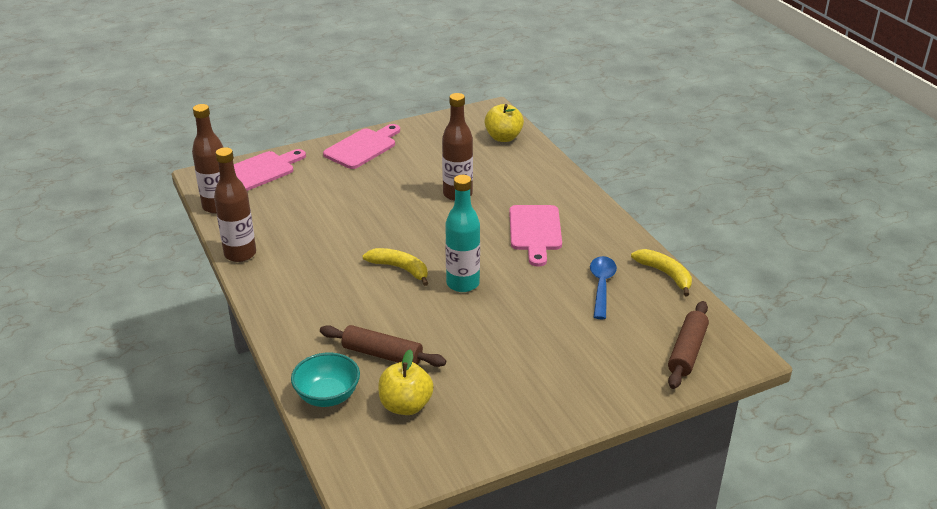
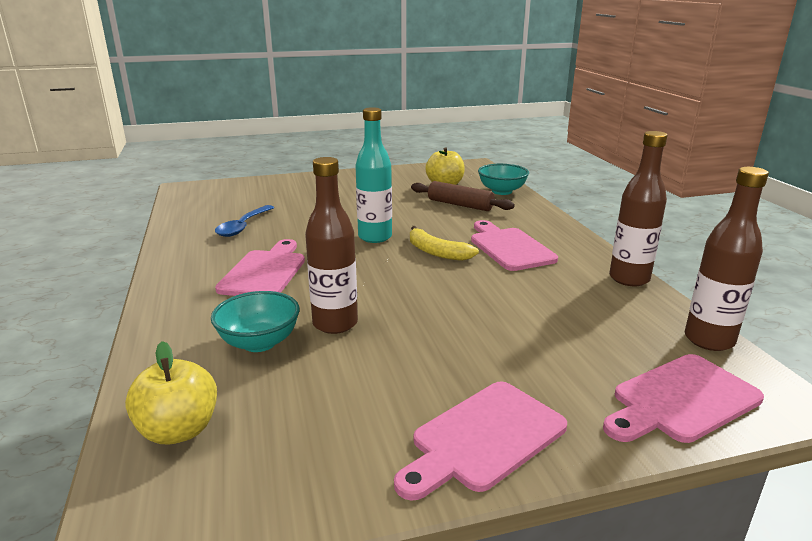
camera: 170 degrees left, 10 degrees down
yellow banana [631,249,692,296] -> none
brown rolling pin [668,301,709,389] -> none
none -> turquoise bowl [211,291,300,352]
none -> pink cutting board [471,220,558,271]

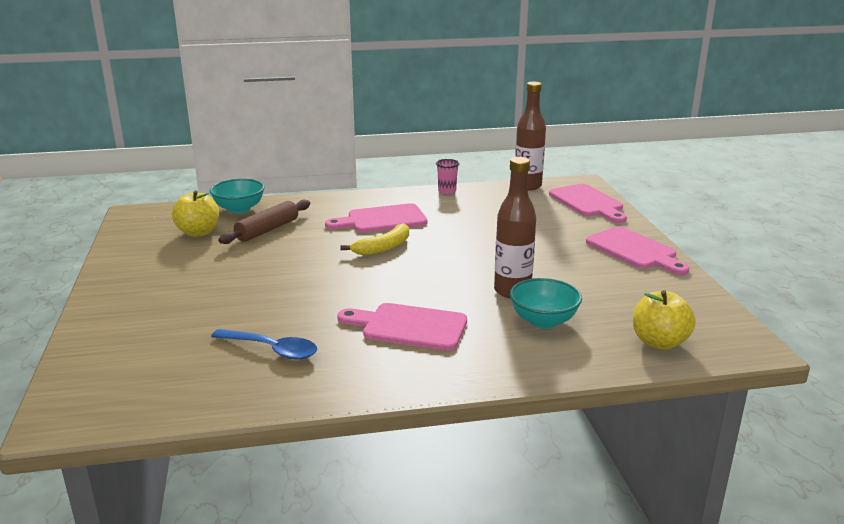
camera: 85 degrees left, 0 degrees up
turquoise bottle [355,107,392,243] -> none
brown bottle [609,131,668,286] -> pink cup [436,159,460,194]

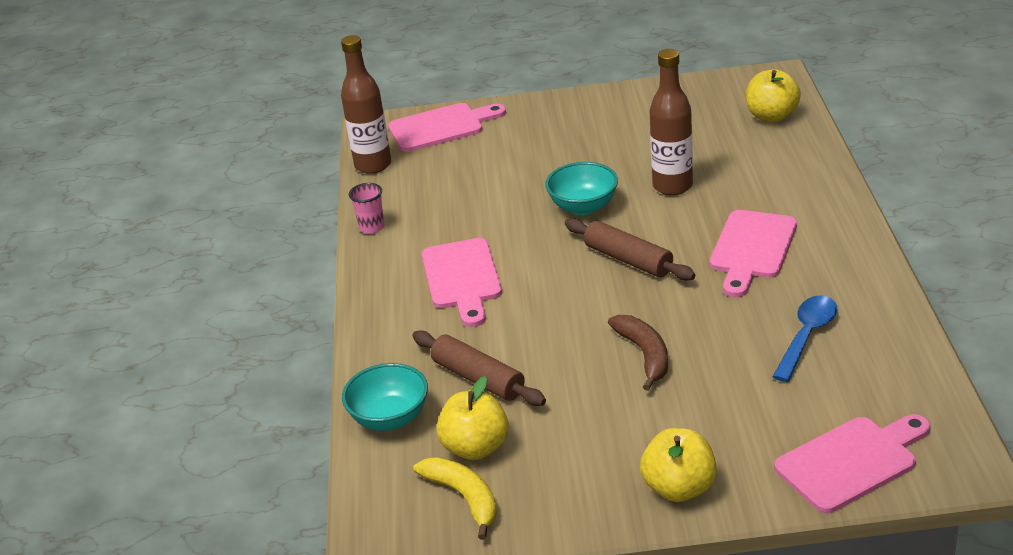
camera: 80 degrees left, 10 degrees up
yellow banana [340,223,409,256] -> yellow banana moved to [413,457,497,540]
turquoise bowl [510,278,582,329] -> turquoise bowl moved to [545,162,618,215]
pink cutting board [586,227,690,275] -> pink cutting board moved to [774,414,931,513]
none -> brown rolling pin [565,218,695,281]
none -> brown banana [608,315,668,391]
none -> yellow apple [640,428,717,502]

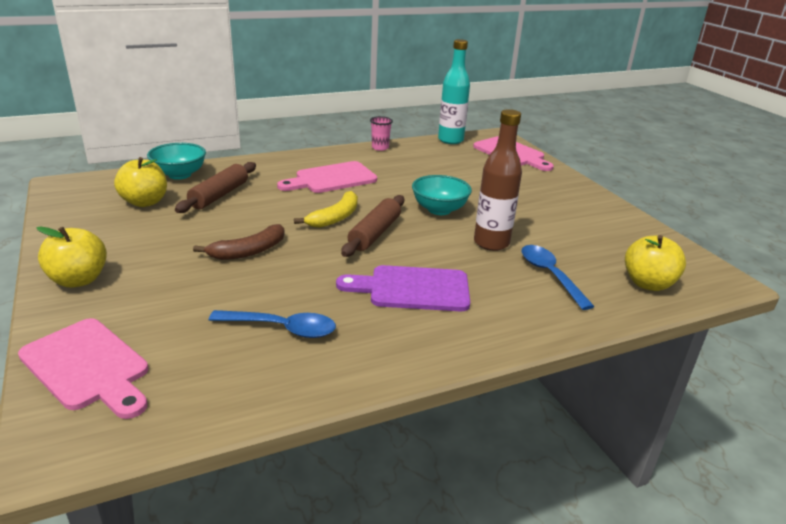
camera: 65 degrees right, 5 degrees down
brown bottle [341,35,391,174] -> turquoise bottle [438,39,470,144]
yellow banana [413,457,497,540] -> yellow banana moved to [294,191,358,228]
pink cutting board [710,210,797,297] -> purple cutting board [336,265,470,311]
none -> blue spoon [521,245,595,310]

